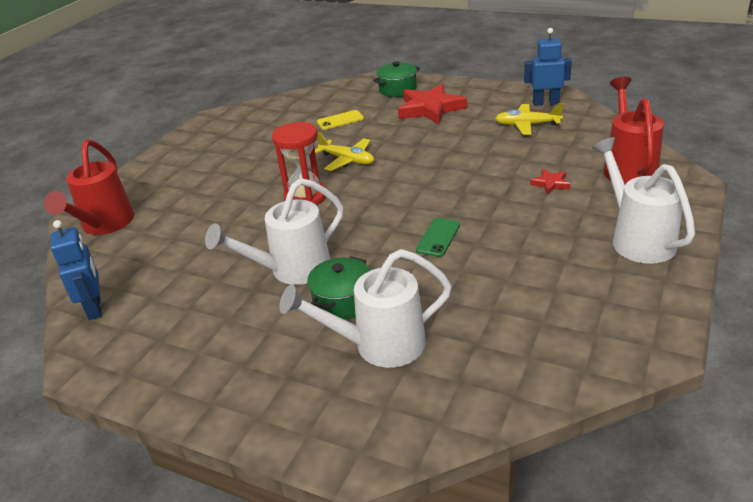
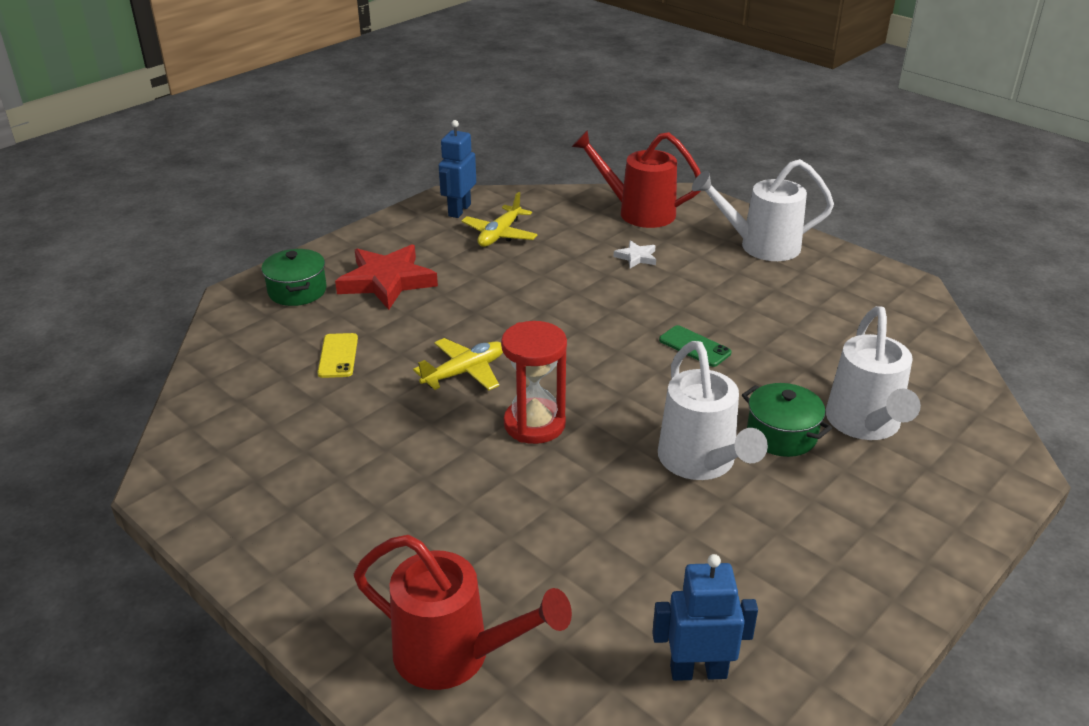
camera: 75 degrees left, 0 degrees up
red star [530,169,570,195] -> white star [614,240,656,268]

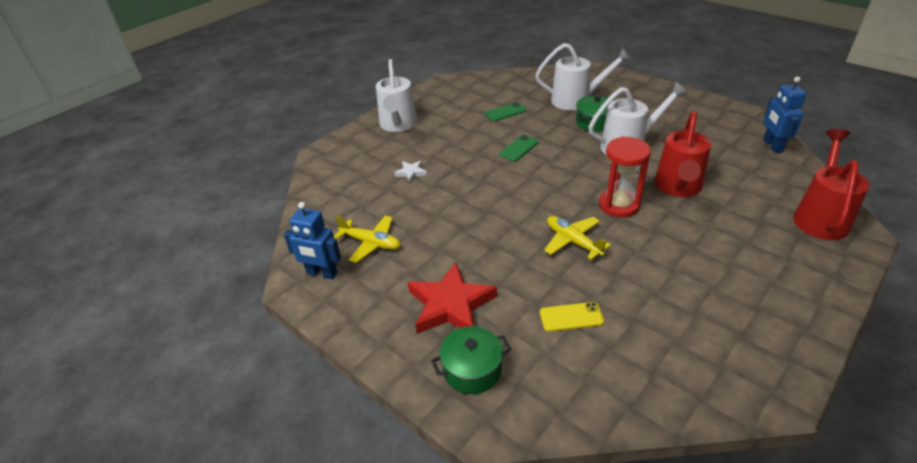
camera: 90 degrees left, 5 degrees up
red watering can [572,130,701,228] -> red watering can moved to [655,111,711,197]
none -> green phone [485,102,526,121]

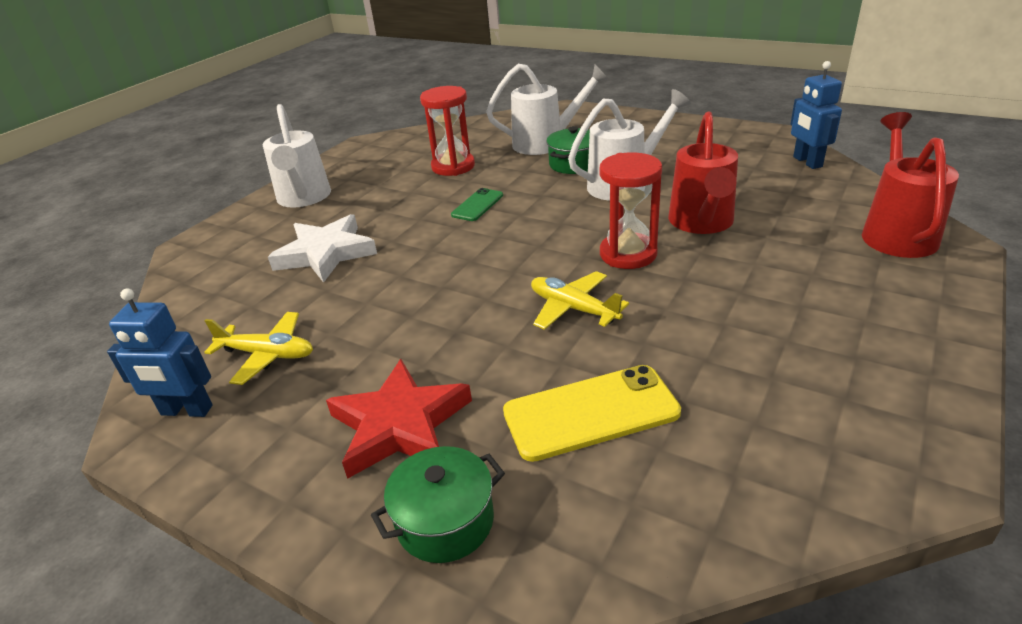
camera: 10 degrees left, 5 degrees down
white star [394,160,427,183] -> white star [268,214,377,283], size x2.17
green phone [485,102,526,121] -> red hourglass [420,86,475,176]
yellow phone [540,302,604,332] -> yellow phone [503,365,681,462], size x1.76

